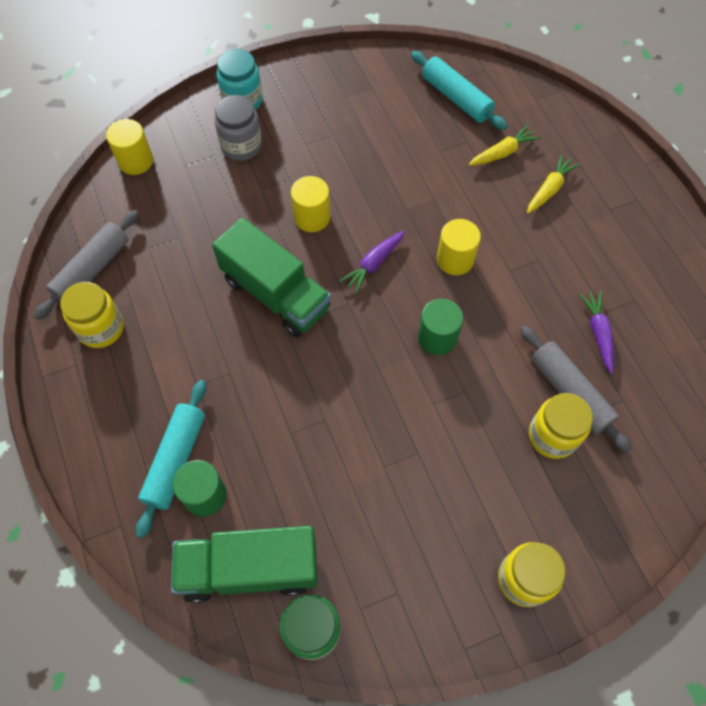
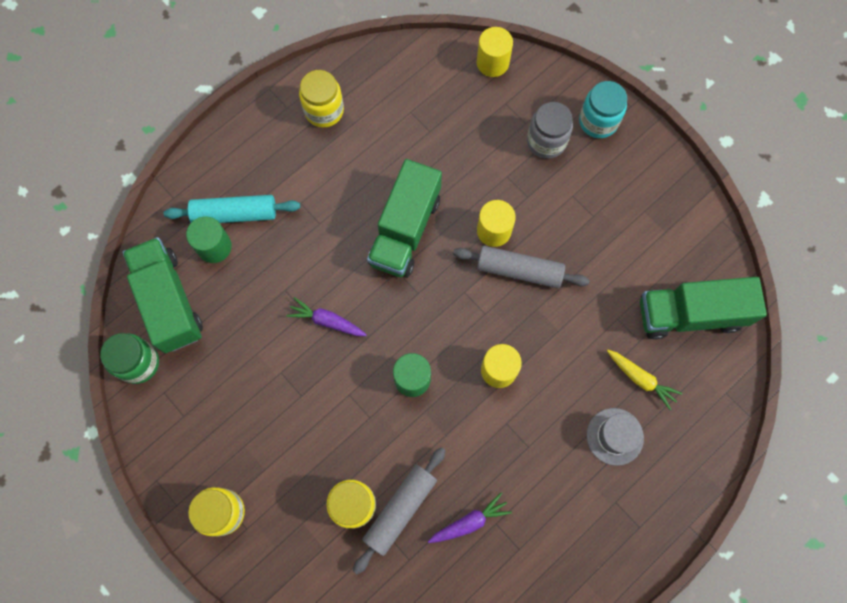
camera: 70 degrees right, 10 degrees up
grey rolling pin [34,210,139,320] -> grey rolling pin moved to [453,246,590,288]
purple carrot [340,231,405,294] -> purple carrot moved to [286,297,367,336]
turquoise rolling pin [411,51,508,130] -> green truck [640,277,767,339]
yellow carrot [527,154,580,214] -> grey hat [587,408,644,466]

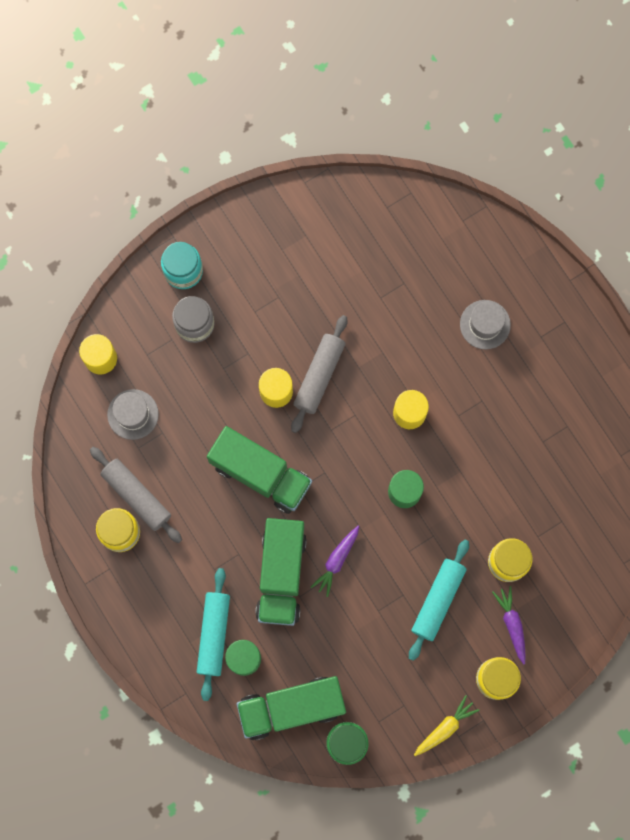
camera: 80 degrees left, 5 degrees up
grey rolling pin [353,447,446,575] -> grey rolling pin moved to [90,447,182,543]
purple carrot [428,493,512,543] -> purple carrot moved to [492,586,526,665]
yellow carrot [607,350,682,410] -> yellow carrot moved to [414,695,480,756]
green truck [640,277,767,339] -> green truck moved to [255,518,307,626]
none -> grey hat [107,389,159,440]
none -> turquoise rolling pin [409,540,469,661]

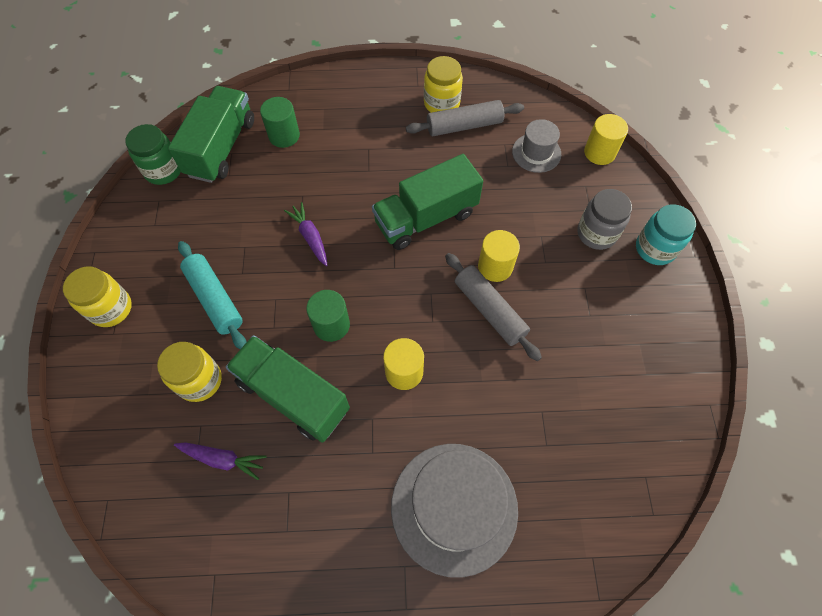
camera: 120 degrees right, 15 degrees down
turquoise rolling pin [197,568,230,701] -> none
green truck [255,518,307,626] -> green truck moved to [226,335,350,443]
yellow carrot [414,695,480,756] -> none
grey hat [460,300,511,349] -> grey hat [391,444,518,578], size x1.95
purple carrot [492,586,526,665] -> purple carrot moved to [174,442,266,480]

